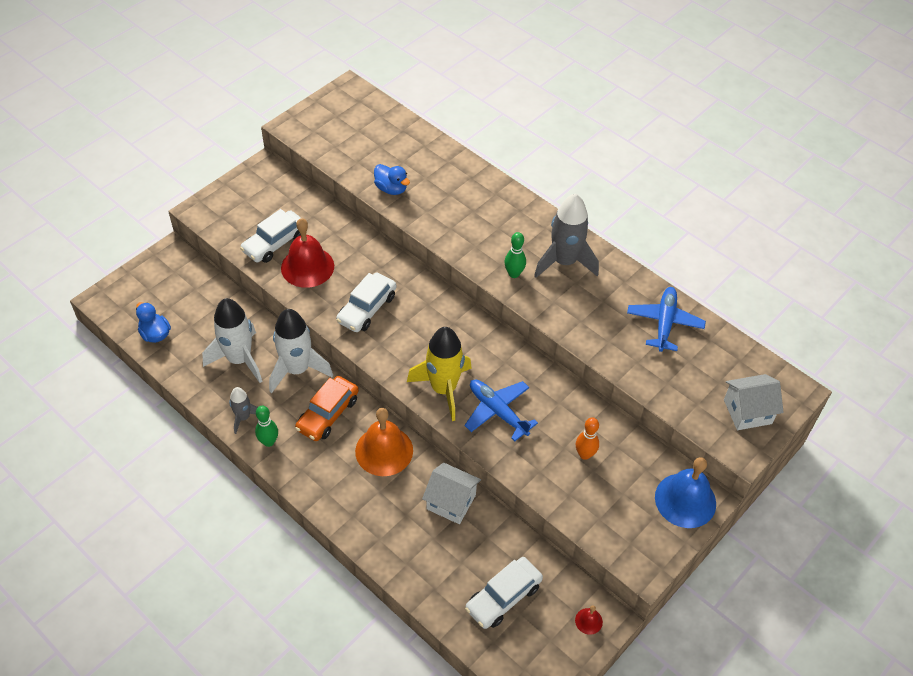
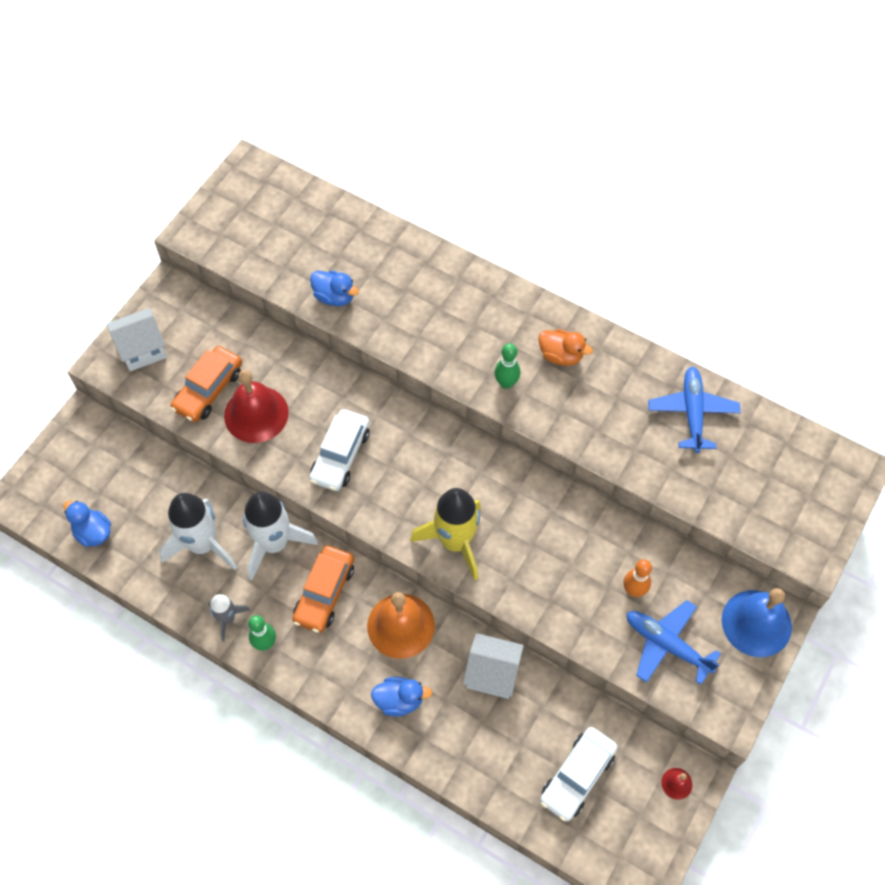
camera: 10 degrees left, 10 degrees up
white car [240,209,301,263] -> orange car [170,346,242,422]
blue plane [464,379,538,441] -> blue plane moved to [627,600,721,685]
grey rocket [534,193,599,278] -> orange duck [538,329,593,366]
white house [724,374,784,430] -> white house moved to [107,308,167,371]
none -> blue duck [371,677,432,716]

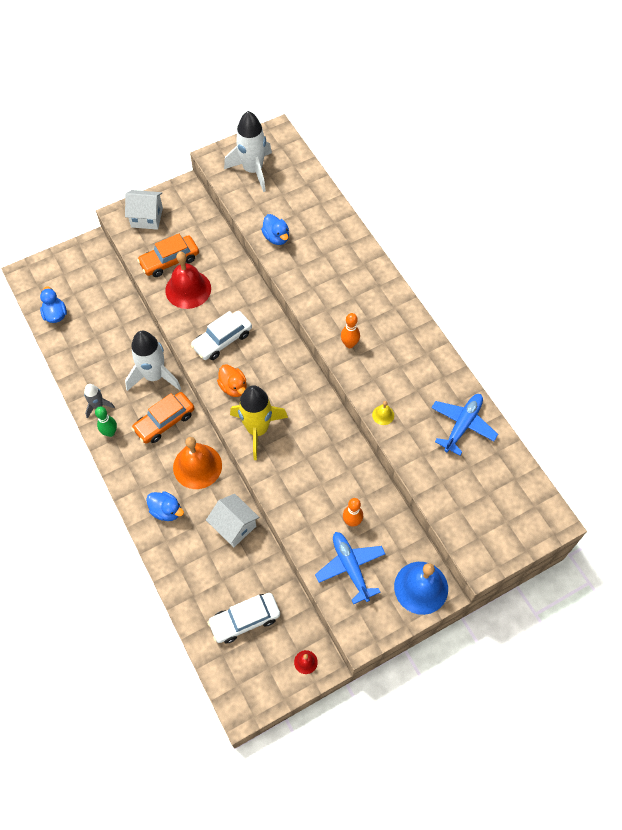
camera: 30 degrees right, 0 degrees up
white rocket [159,493,237,570] -> white rocket moved to [224,111,272,192]
green bowling pin [494,343,520,389] -> orange bowling pin [341,313,360,348]
orange duck [538,329,593,366] -> orange duck moved to [217,364,247,397]
none -> yellow bell [372,401,394,425]

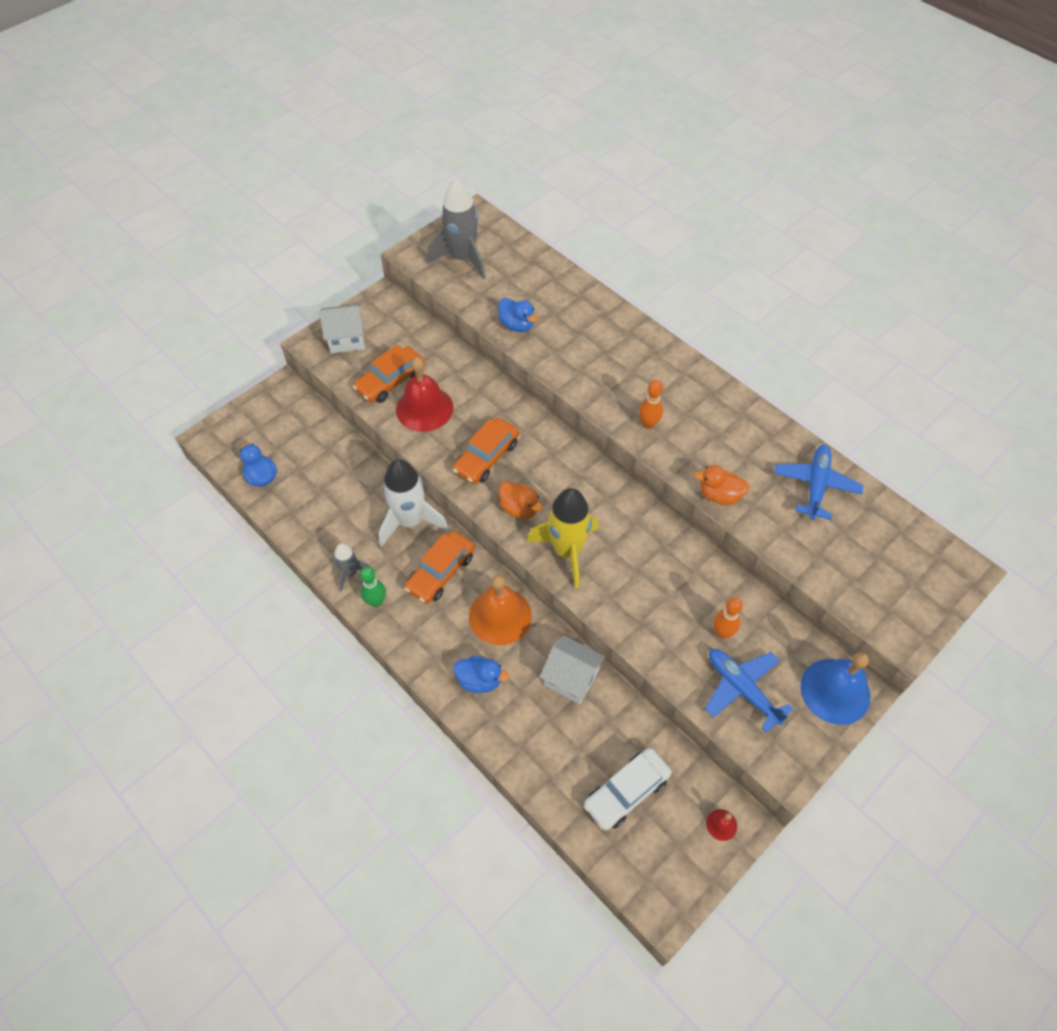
camera: 15 degrees left, 5 degrees down
white car [191,311,252,360] -> orange car [453,418,519,484]
white rocket [224,111,272,192] -> grey rocket [427,178,486,279]
yellow bell [372,401,394,425] -> orange duck [694,465,750,505]

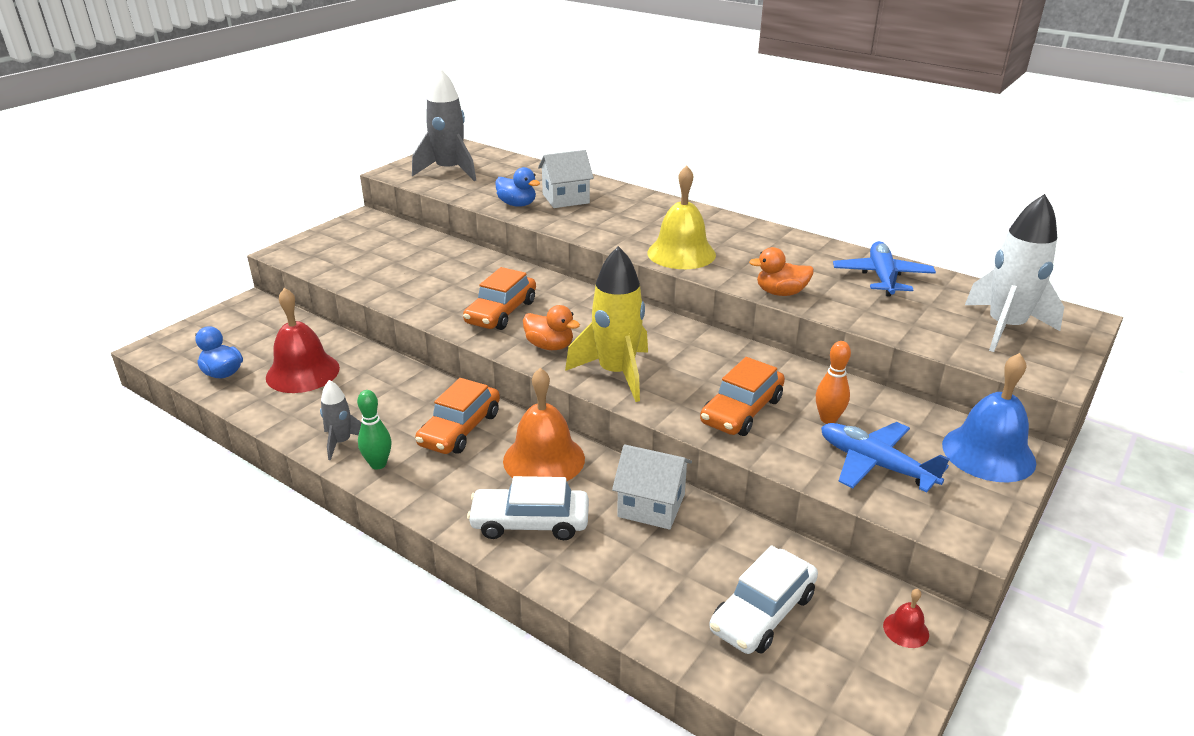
camera: 10 degrees left, 25 degrees down
white house [319,304,365,354] -> white house moved to [538,150,594,208]
orange car [353,345,425,403] -> orange car moved to [700,357,785,436]
white rocket [379,459,448,547] -> white rocket moved to [965,194,1064,352]
red bell [396,357,453,432] -> red bell moved to [266,288,340,393]
blue duck [454,656,509,693] -> white car [467,476,589,540]
orange bowling pin [639,380,663,429] -> yellow bell [647,165,716,269]

